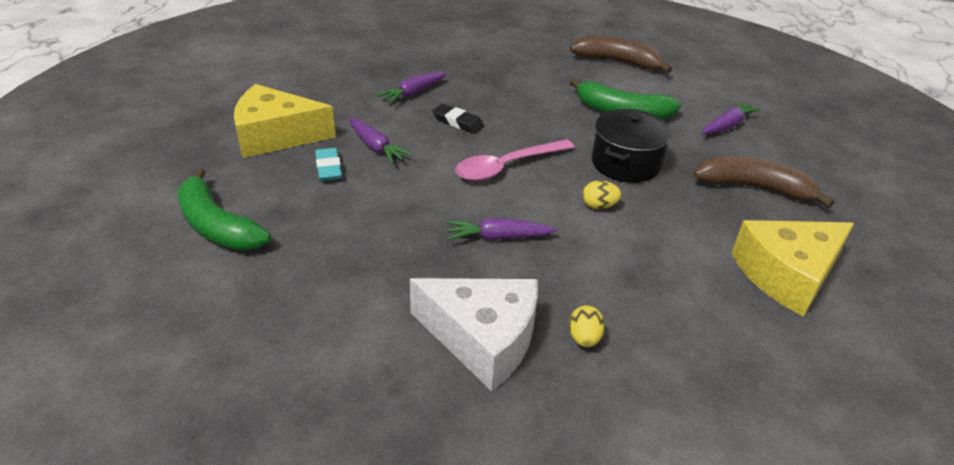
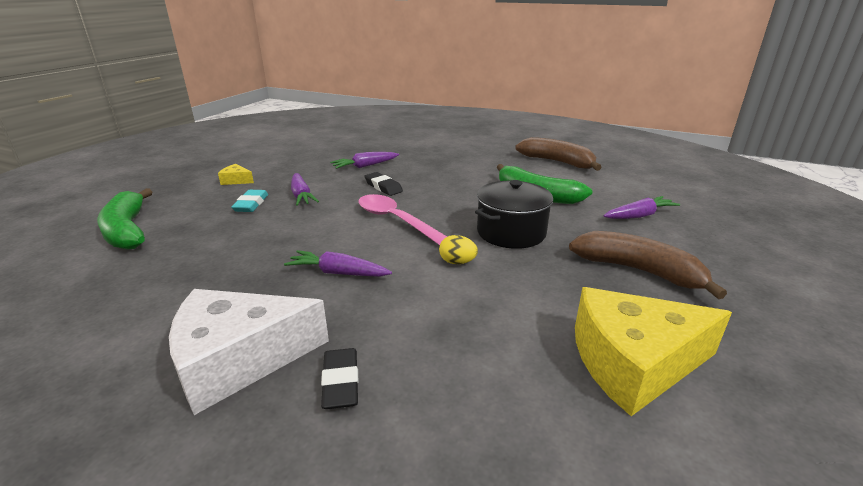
camera: 20 degrees right, 10 degrees down
yellow cheese [234,84,336,158] -> yellow cheese [218,164,254,185], size x0.42
white cheese [410,278,538,391] -> white cheese turned 120 degrees clockwise [169,289,329,415]
pink spoon [455,139,575,181] -> pink spoon turned 60 degrees clockwise [359,194,447,245]
yellow egg [569,305,605,347] -> black eraser [321,348,359,409]

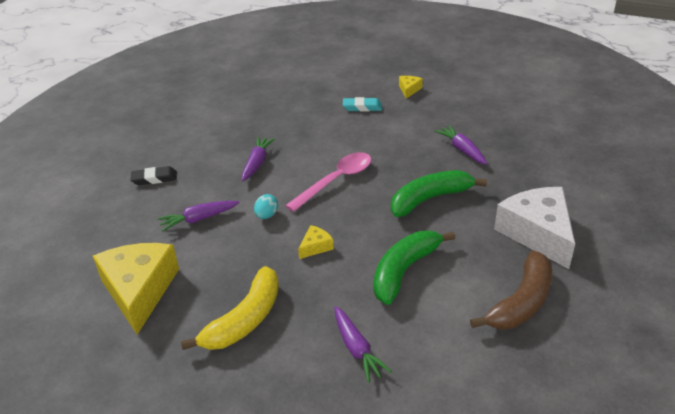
camera: 90 degrees right, 10 degrees up
green banana [97,188,152,250] -> green banana moved to [391,170,487,217]
white cheese [169,289,329,415] -> white cheese moved to [494,187,575,269]
purple carrot [291,173,319,206] -> purple carrot moved to [157,201,240,231]
black eraser [364,172,403,196] -> none
yellow egg [439,235,478,264] -> turquoise egg [254,194,278,219]
black pot [475,180,553,249] -> yellow cheese [298,225,334,259]
brown banana [569,231,727,299] -> yellow banana [181,266,279,350]

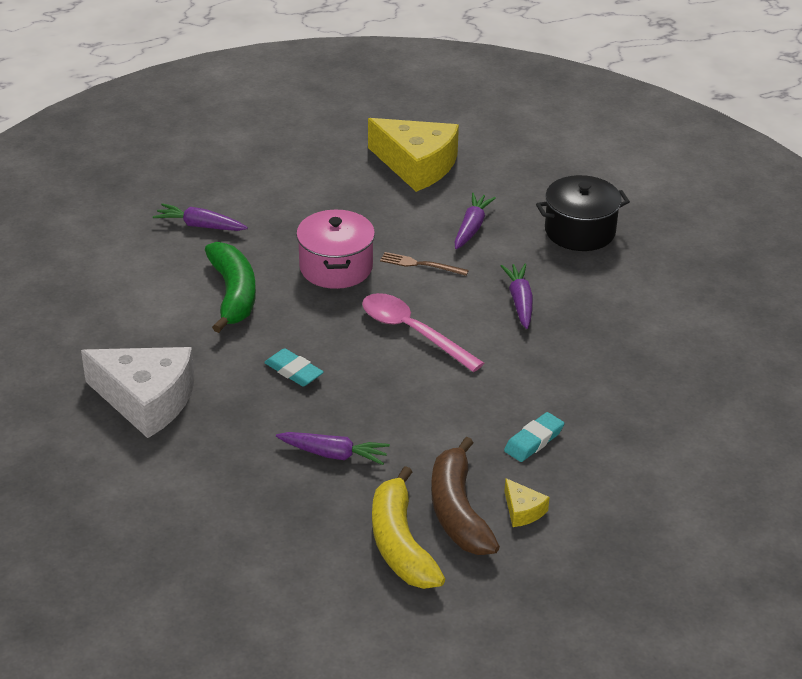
camera: 130 degrees right, 0 degrees up
black eraser [131,166,177,185] -> black pot [536,175,630,251]
yellow banana [181,266,279,350] -> yellow banana moved to [372,466,445,589]
purple carrot [242,137,275,181] -> purple carrot turned 150 degrees counterclockwise [500,264,533,329]
turquoise egg [254,194,278,219] -> brown fork [380,252,469,276]
pink spoon [285,152,372,212] -> pink spoon turned 135 degrees clockwise [362,293,484,372]
yellow cheese [298,225,334,259] -> pink pot [296,210,375,289]
green banana [391,170,487,217] -> turquoise eraser [264,348,324,386]
brown banana [470,251,552,329] -> brown banana moved to [431,437,500,555]

